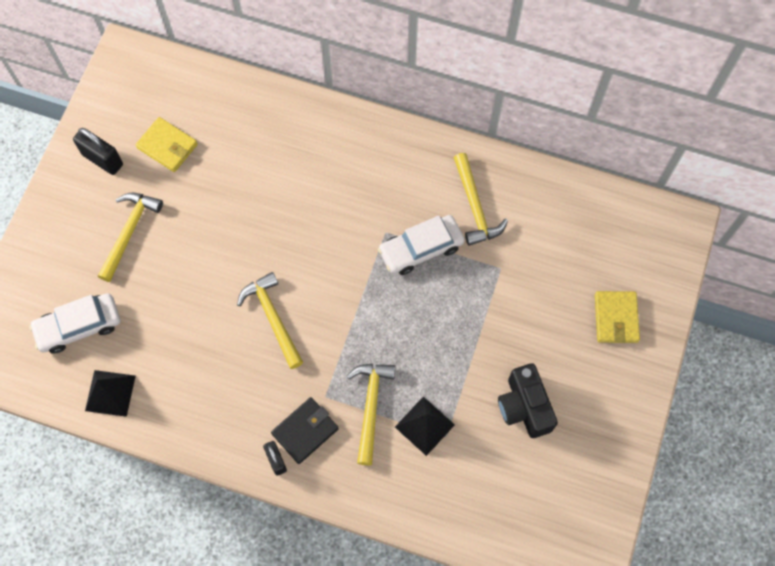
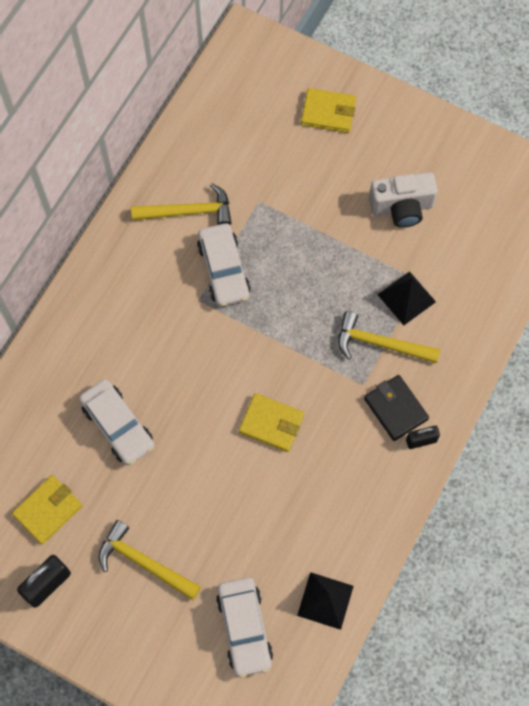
camera: 80 degrees left, 0 degrees up
yellow hammer [237,272,303,369] -> yellow wallet [239,393,304,452]
black camera [498,363,558,438] -> white camera [369,172,438,228]
none -> white car [79,379,155,465]

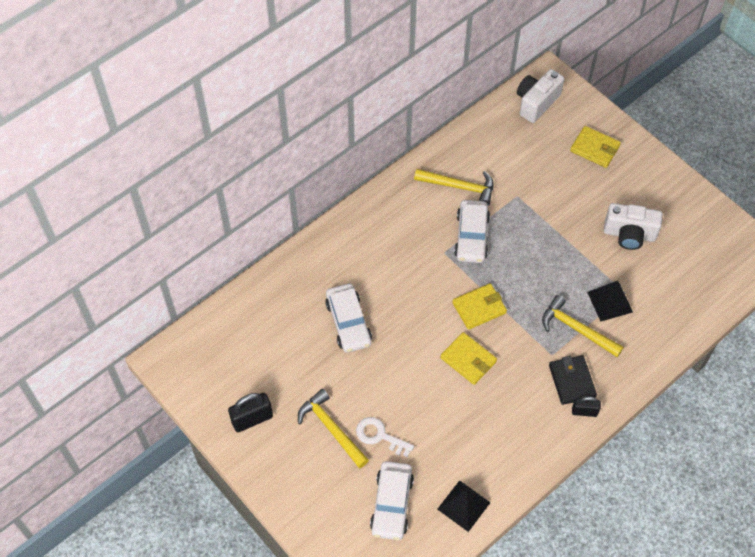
camera: 20 degrees right, 10 degrees down
yellow wallet [12,475,82,544] -> yellow wallet moved to [452,283,507,330]
none -> white key [356,417,414,457]
none -> white camera [517,69,564,123]

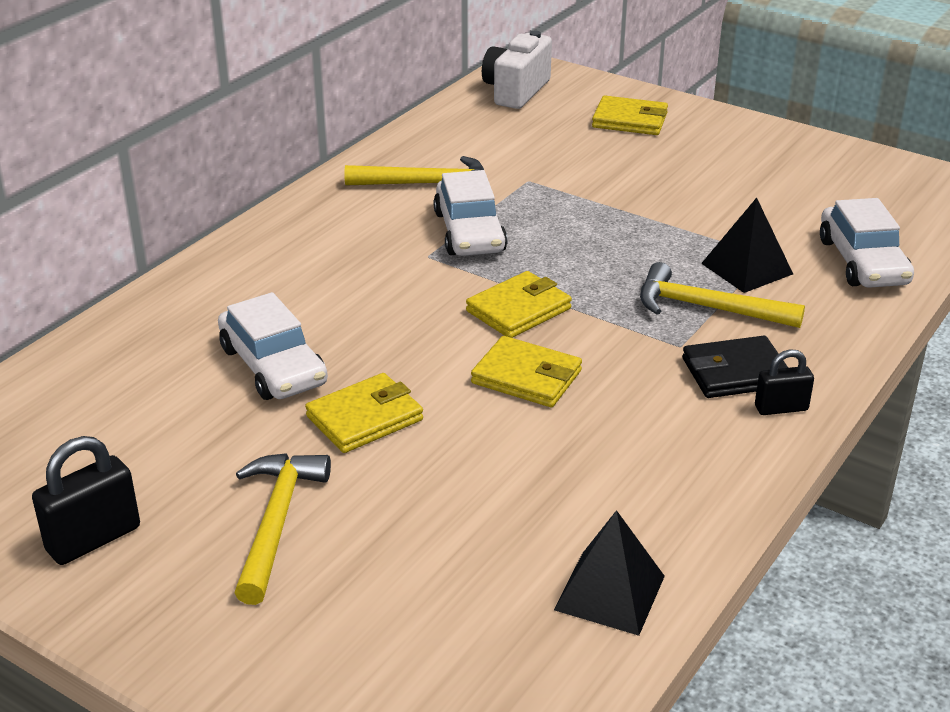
camera: 15 degrees left, 25 degrees down
yellow hammer [298,389,369,468] -> yellow hammer turned 60 degrees clockwise [234,453,331,605]
white key [356,417,414,457] -> none
white car [370,461,414,540] -> white car moved to [820,198,914,288]
black wallet [549,355,597,405] -> black wallet turned 75 degrees counterclockwise [682,336,788,398]
white camera [604,203,663,250] -> none
none -> yellow wallet [305,373,423,453]

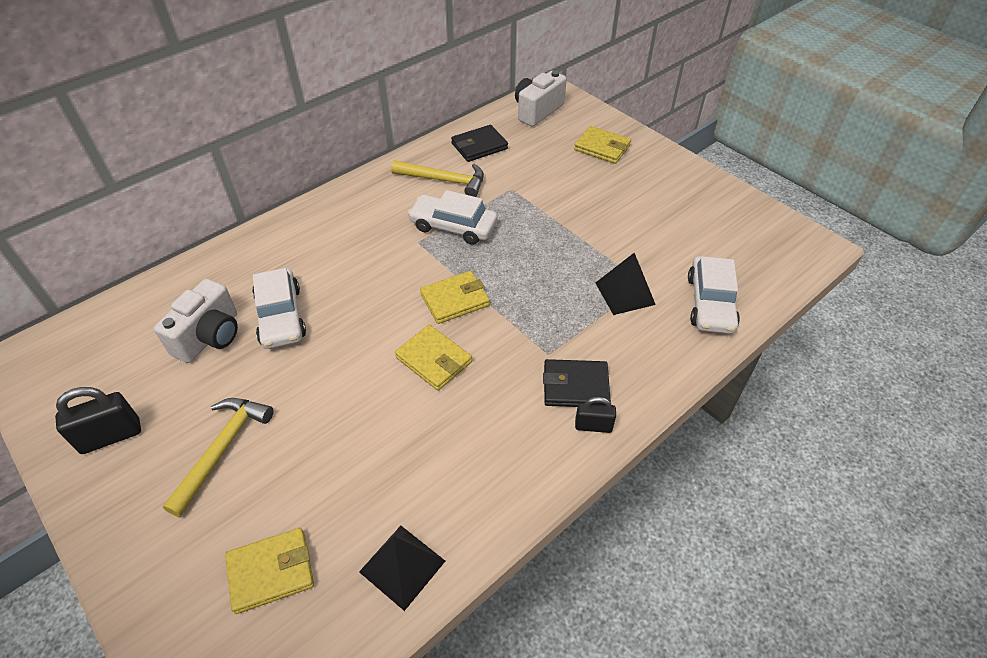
camera: 15 degrees right, 15 degrees up
yellow wallet [305,373,423,453] -> yellow wallet moved to [225,528,314,614]
white car [433,170,508,256] -> white car turned 105 degrees clockwise [408,190,497,245]
yellow hammer [640,262,805,328] -> none
none -> white camera [154,279,238,363]
none -> black wallet [451,125,508,162]

